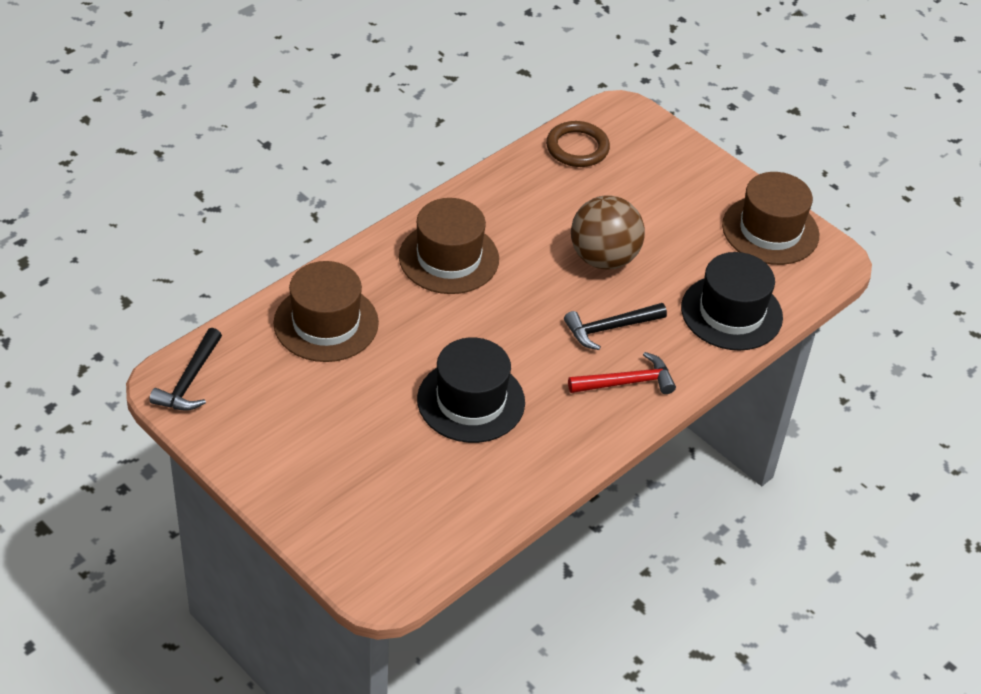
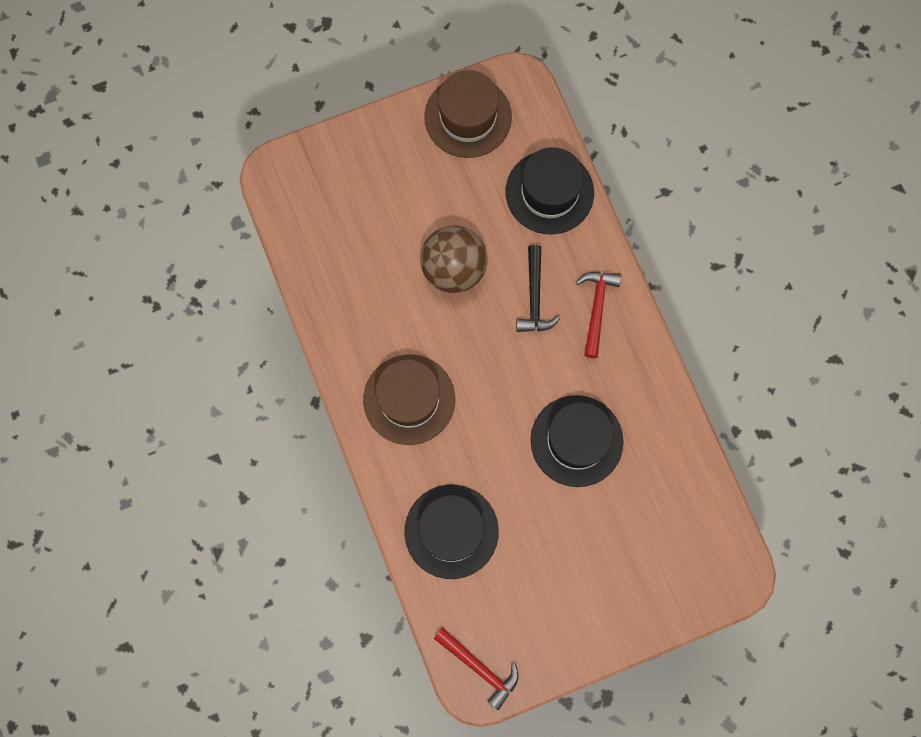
camera: 65 degrees left, 30 degrees up
black hammer [149,328,222,411] -> red hammer [434,628,518,710]
brown hat [273,261,379,362] -> black hat [405,484,499,579]
brown ring [546,121,610,167] -> none

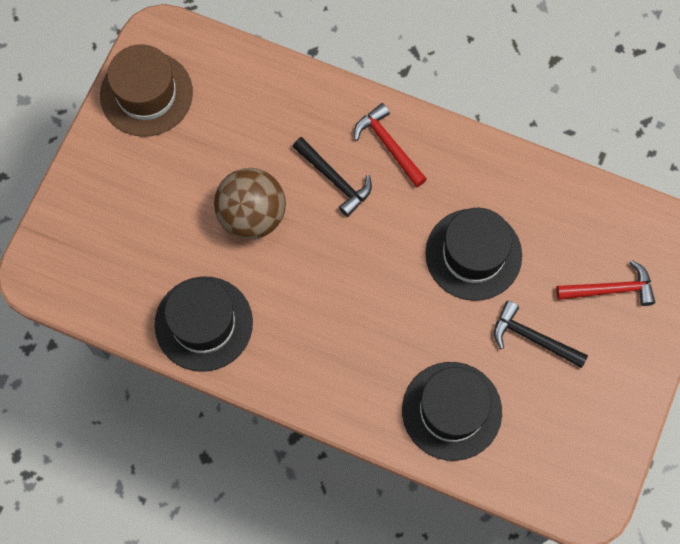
camera: 45 degrees left, 5 degrees down
brown hat [363,354,455,445] -> none
red hammer [434,628,518,710] -> red hammer moved to [556,260,655,306]
black hat [506,147,594,234] -> black hat moved to [155,277,253,372]
none -> black hammer [494,301,588,368]

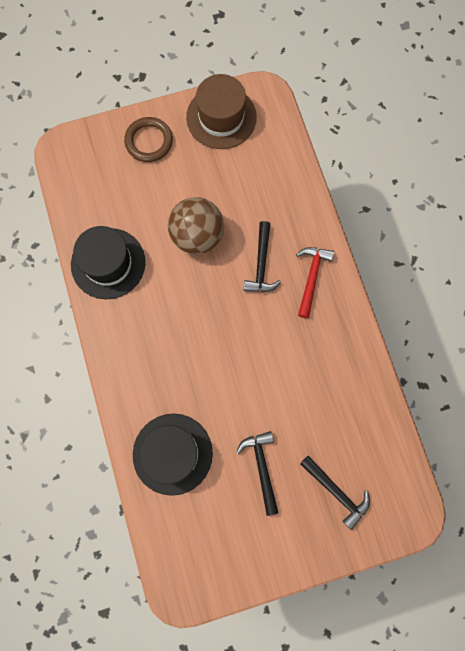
camera: 50 degrees right, 5 degrees up
black hat [425,208,522,301] -> none
red hammer [556,260,655,306] -> black hammer [300,456,370,530]
none -> brown ring [124,117,173,162]

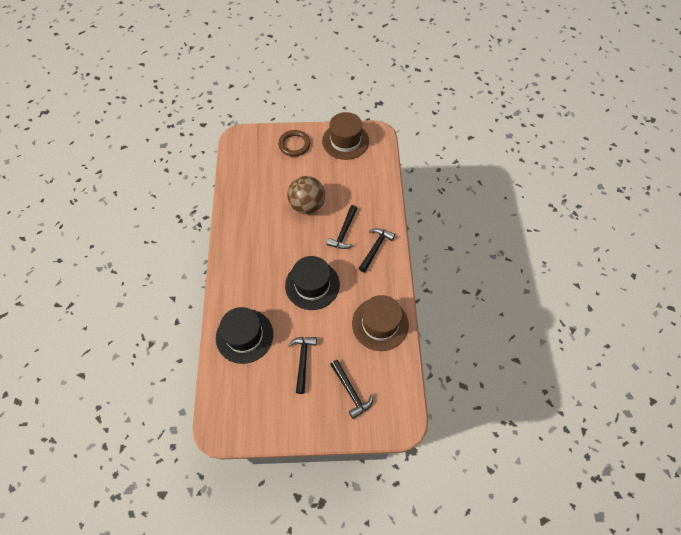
camera: 15 degrees right, 15 degrees down
black hat [71,226,145,299] -> black hat moved to [285,256,340,310]
red hammer [296,247,334,318] -> black hammer [359,228,395,272]
none -> brown hat [352,295,409,351]

